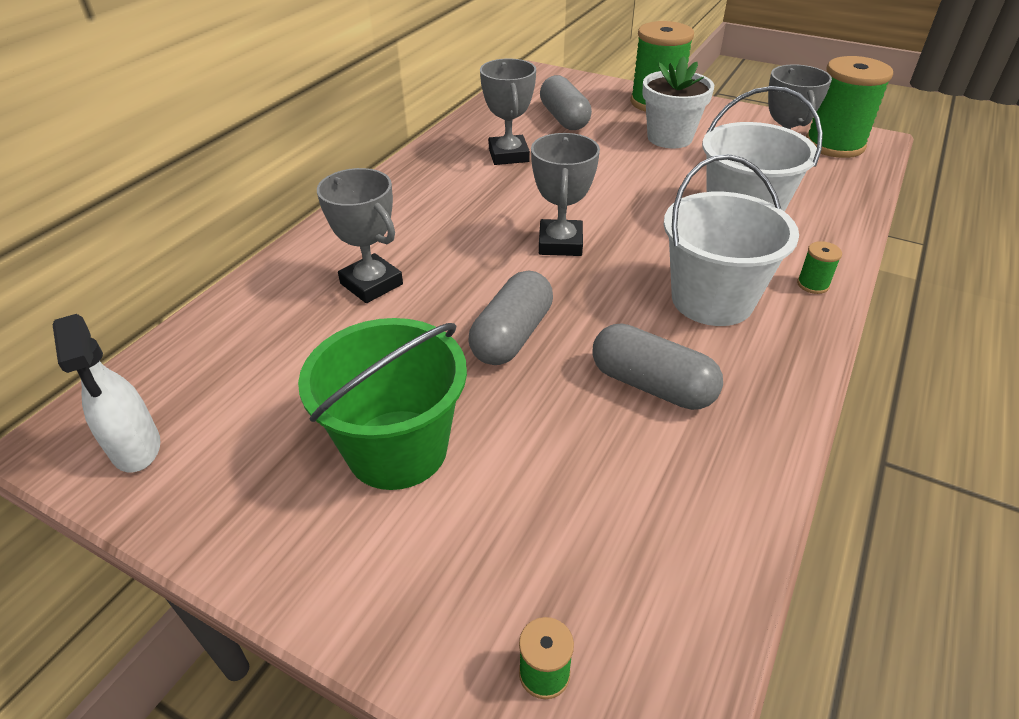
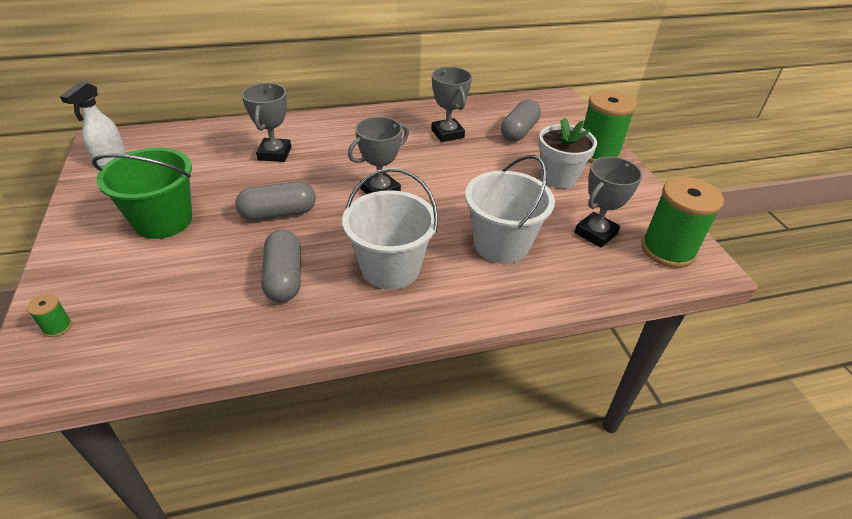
camera: 45 degrees right, 0 degrees up
grey trophy [480,58,536,165] -> grey trophy turned 60 degrees counterclockwise [431,67,472,142]
green spool [797,241,842,294] -> none

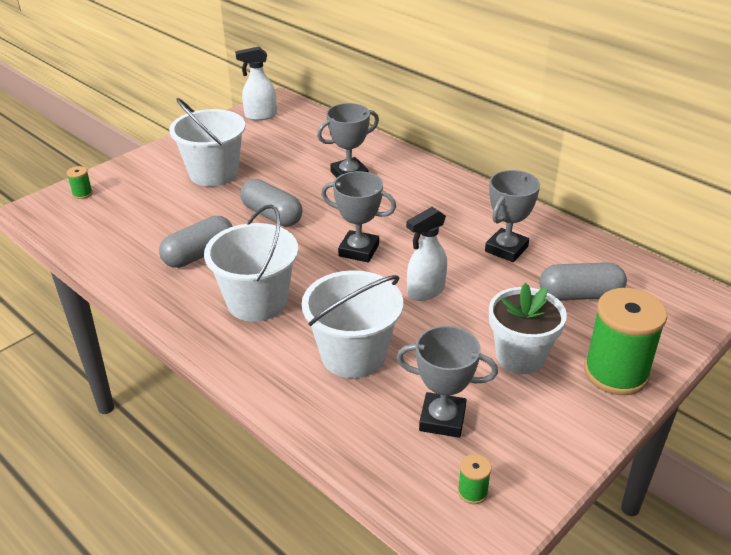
camera: 60 degrees right, 5 degrees down
green bucket [92,148,192,239] -> white bucket [169,98,245,186]
green spool [641,177,724,268] -> green spool [458,454,492,504], size x0.41
none -> white spray bottle [406,207,447,301]

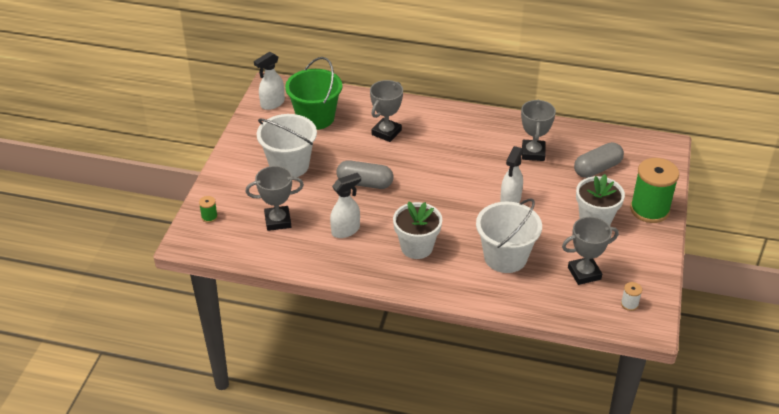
camera: 30 degrees left, 5 degrees up
grey capsule [159,216,233,268] -> white spray bottle [330,173,361,238]
white bucket [204,205,298,322] -> white flower pot [393,201,442,259]
grey trophy [321,171,396,262] -> grey trophy moved to [245,166,304,231]
green spool [458,454,492,504] -> white spool [621,282,642,311]
none -> green bucket [285,57,343,130]

